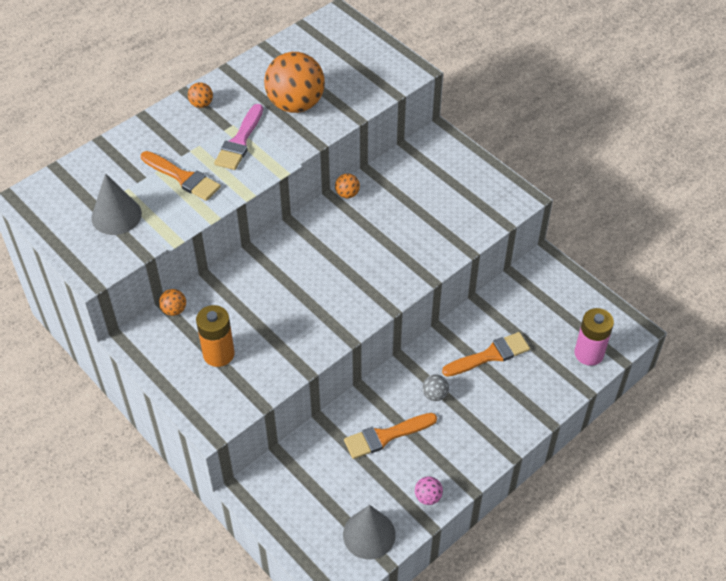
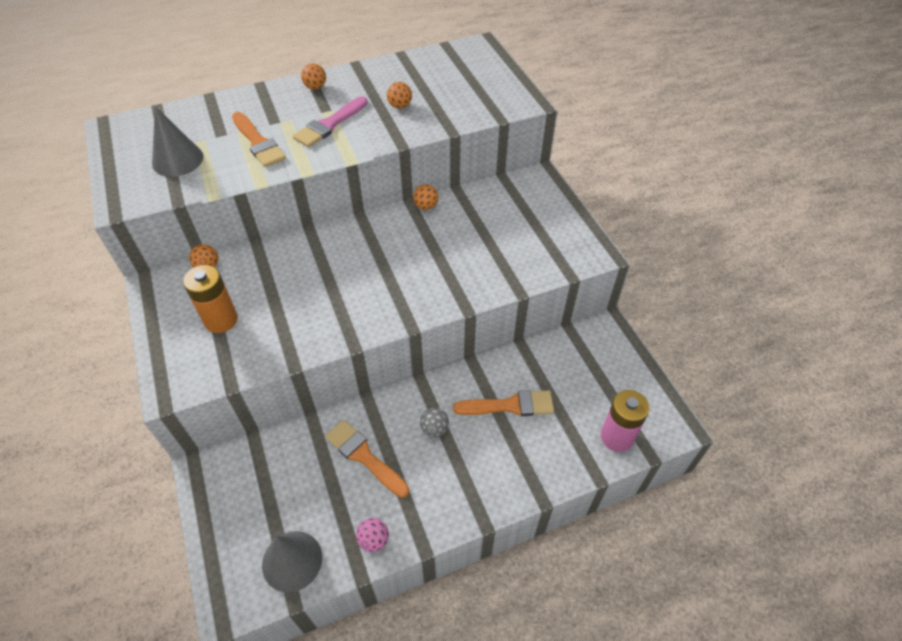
camera: 20 degrees right, 0 degrees up
orange ball [264,52,325,113] -> orange ball [387,82,412,109], size x0.42
orange brush [344,413,437,459] -> orange brush turned 45 degrees clockwise [325,420,409,498]

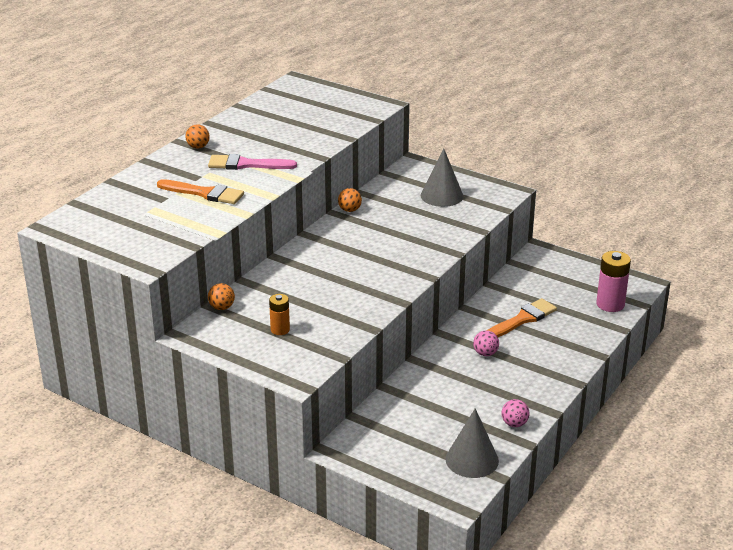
camera: 35 degrees left, 20 degrees down
grey cone [152,106,204,177] -> grey cone moved to [421,148,464,207]
orange battery [183,265,238,333] -> orange battery [269,294,290,335], size x0.61
pink brush [293,97,368,147] -> pink brush turned 90 degrees clockwise [208,154,297,170]
orange brush [325,420,409,498] -> none
orange ball [387,82,412,109] -> none
grey ball [420,408,449,437] -> pink ball [473,330,499,356]

